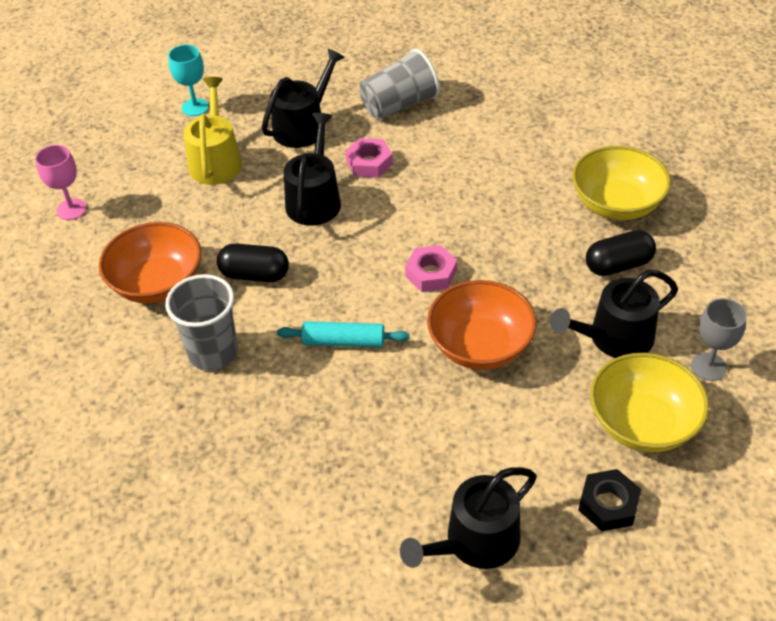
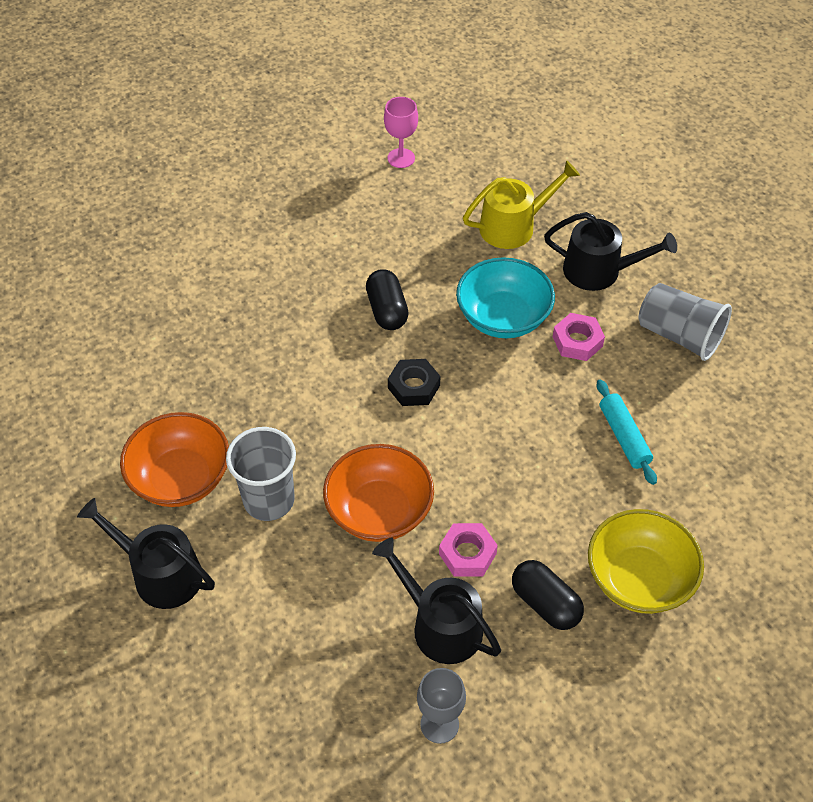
camera: 65 degrees right, 5 degrees up
orange bowl [99,222,201,304] -> orange bowl moved to [120,412,229,507]
grey cup [165,274,238,371] -> grey cup moved to [226,427,296,521]
turquoise goblet [168,45,209,116] -> none
turquoise rolling pin [277,321,410,347] -> turquoise rolling pin moved to [597,379,657,485]
black watering can [284,113,341,225] -> turquoise bowl [456,257,555,338]
pink nut [405,245,457,292] -> pink nut moved to [439,523,498,577]
black nut [578,469,641,531] -> black nut moved to [388,359,440,406]
yellow bowl [590,353,709,452] -> none

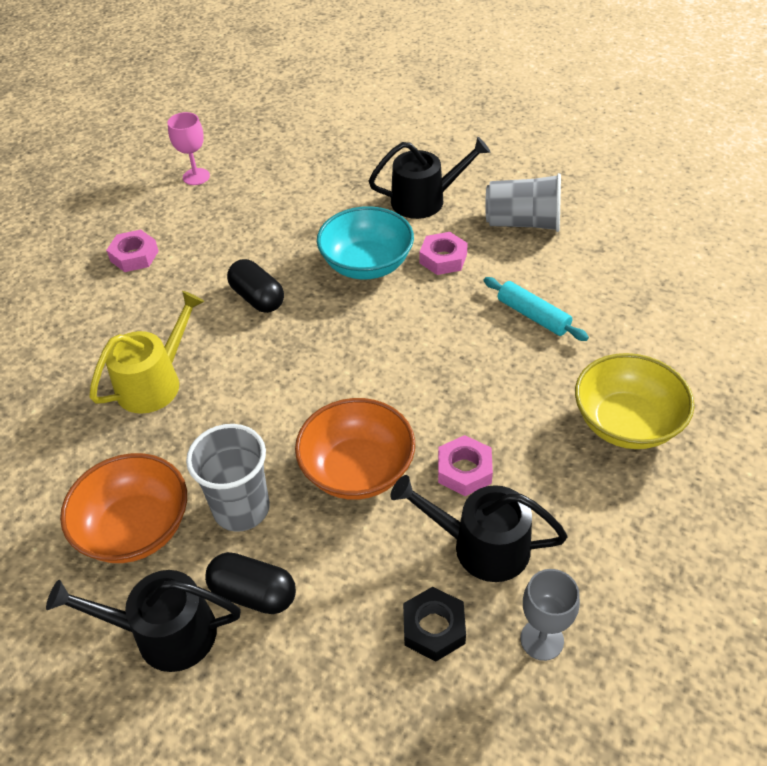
camera: 25 degrees left, 5 degrees down
black nut [388,359,440,406] -> black nut moved to [403,587,466,662]
yellow watering can [463,160,580,249] -> yellow watering can moved to [89,291,204,414]
black capsule [512,560,584,630] -> black capsule moved to [205,552,296,614]
none -> pink nut [106,229,158,272]

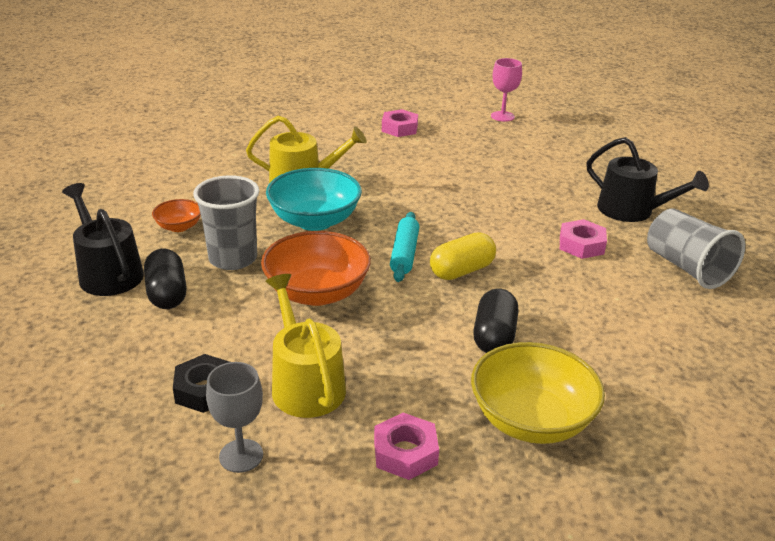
camera: 50 degrees right, 15 degrees down
orange bowl [60,453,187,563] -> orange bowl [152,199,201,232], size x0.51
black capsule [227,259,284,313] -> black capsule moved to [473,288,518,353]
turquoise bowl [317,206,414,279] -> turquoise bowl moved to [266,168,362,231]
black watering can [390,475,568,582] -> yellow watering can [266,274,346,418]
pink nut [438,435,493,496] -> pink nut moved to [374,413,439,480]
turquoise rolling pin [484,277,589,341] -> turquoise rolling pin moved to [390,212,419,282]
none -> yellow capsule [430,232,496,280]

